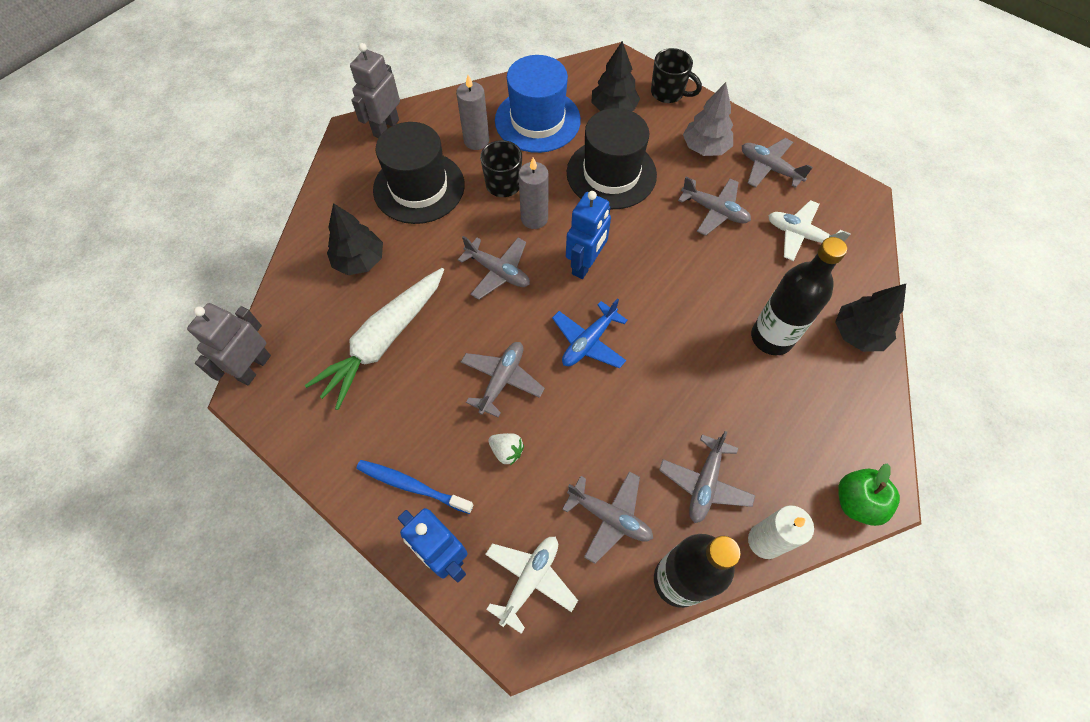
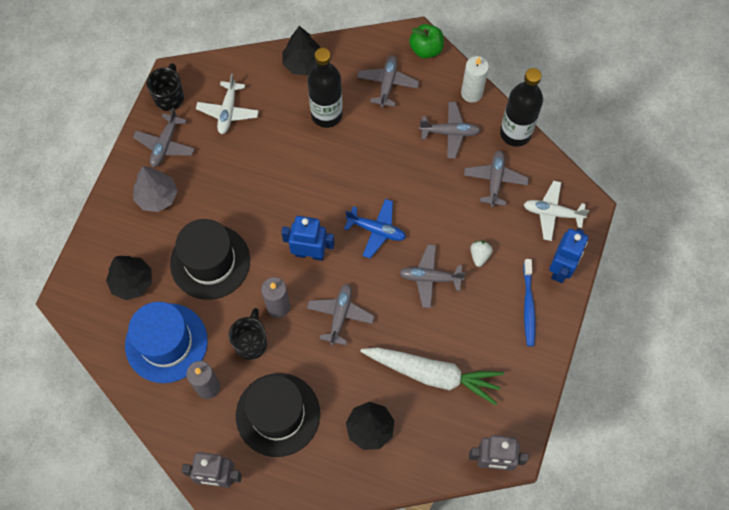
camera: 110 degrees left, 5 degrees up
black mug [651,48,702,103] -> black mug moved to [146,63,184,111]
grey plane [678,177,751,236] -> grey plane moved to [357,55,419,108]

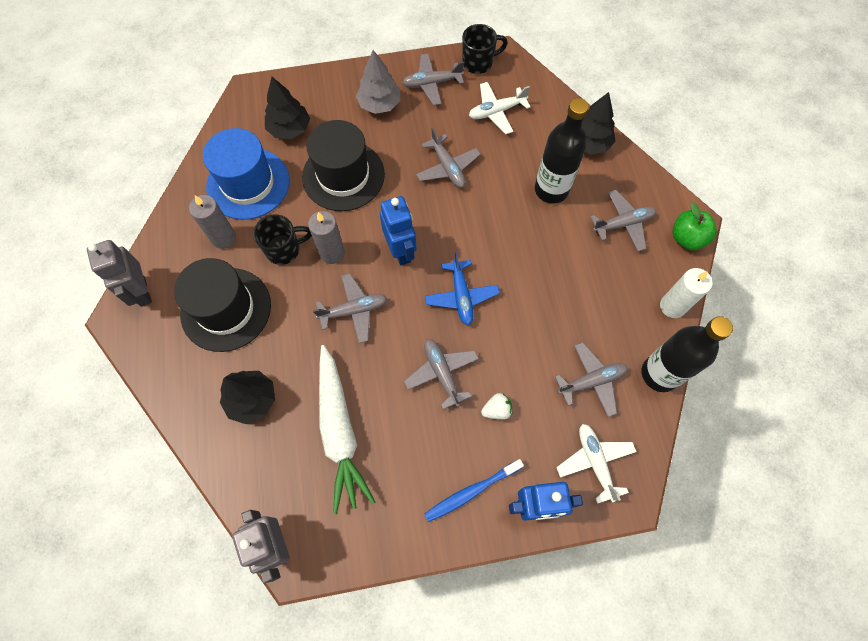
camera: 60 degrees right, 0 degrees up
grey plane [419,102,481,159] -> grey plane moved to [416,128,480,188]

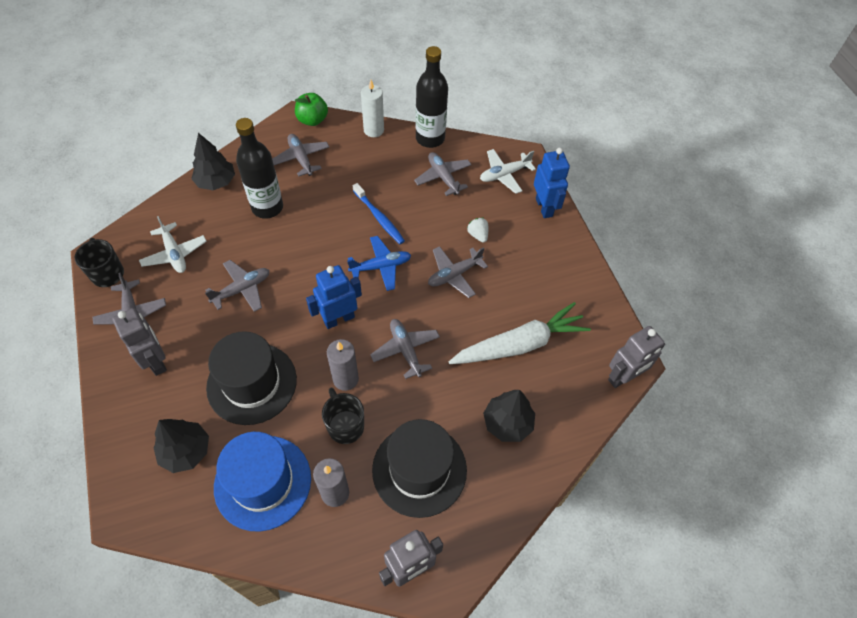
camera: 100 degrees left, 10 degrees down
grey tree [356,50,400,114] -> grey robot [112,308,167,376]
blue toothbrush [424,459,524,522] -> blue toothbrush moved to [353,183,405,244]

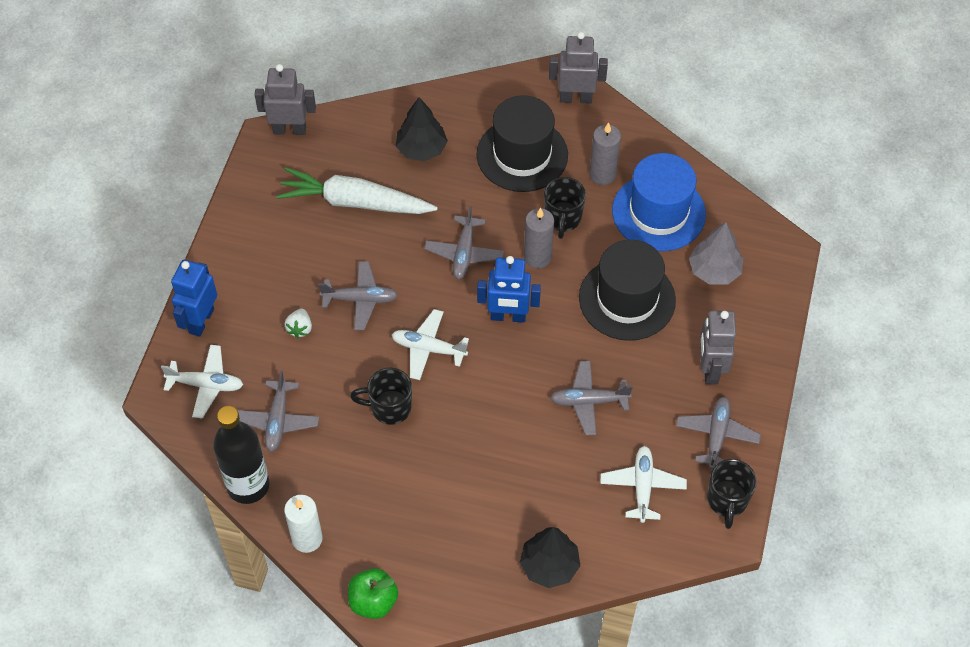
camera: 145 degrees left, 0 degrees up
black tree [154,419,209,473] -> grey tree [689,222,743,285]
black bottle [236,118,283,219] -> none
grey plane [272,134,329,177] -> none
blue plane [347,236,411,291] -> white plane [392,309,469,380]
blue toothbrush [353,183,405,244] -> black mug [350,368,412,425]

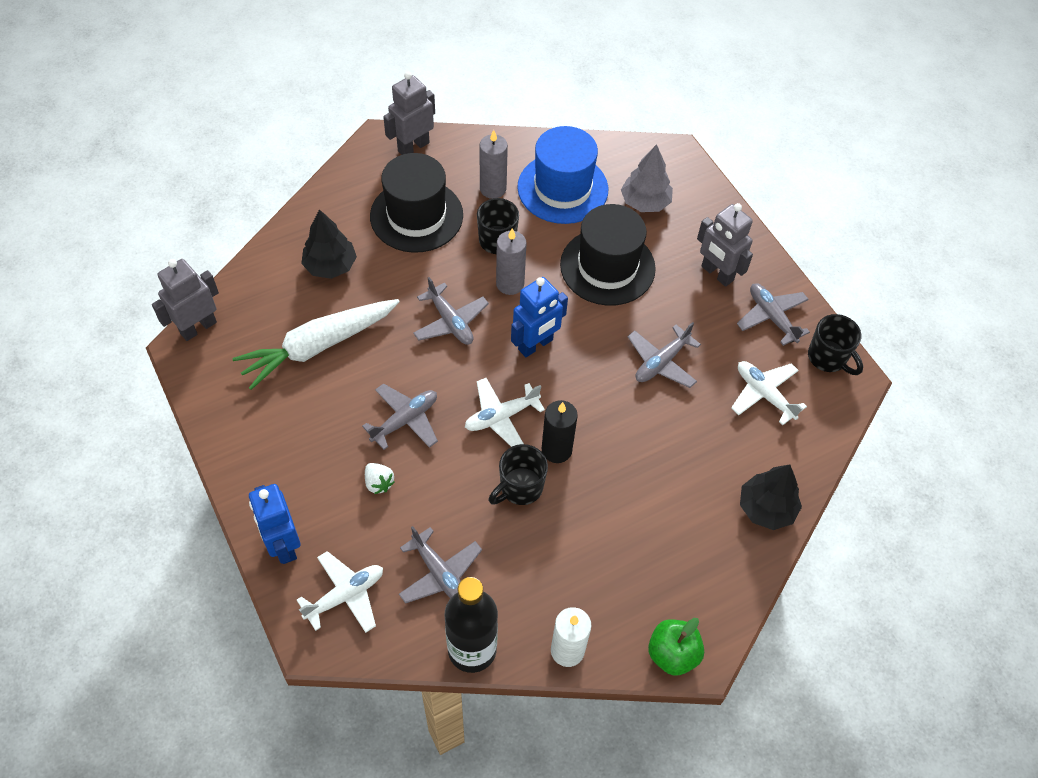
camera: 45 degrees left, 0 degrees up
none -> black candle [541,400,578,463]

